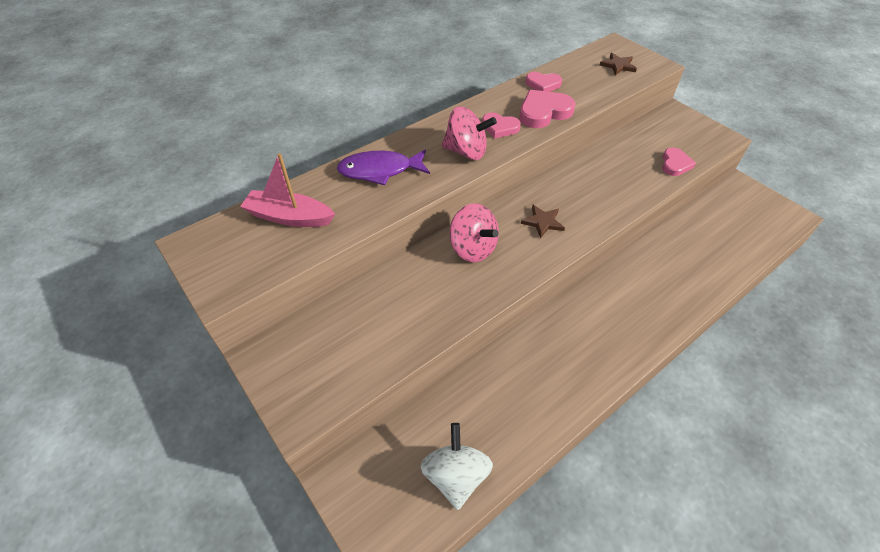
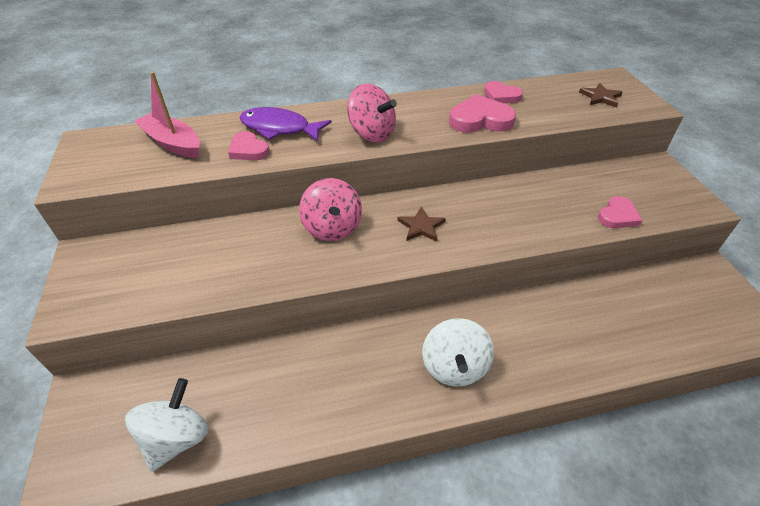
camera: 25 degrees right, 5 degrees down
pink heart [482,112,521,139] -> pink heart moved to [228,131,269,160]
none -> white spinning top [422,318,494,387]

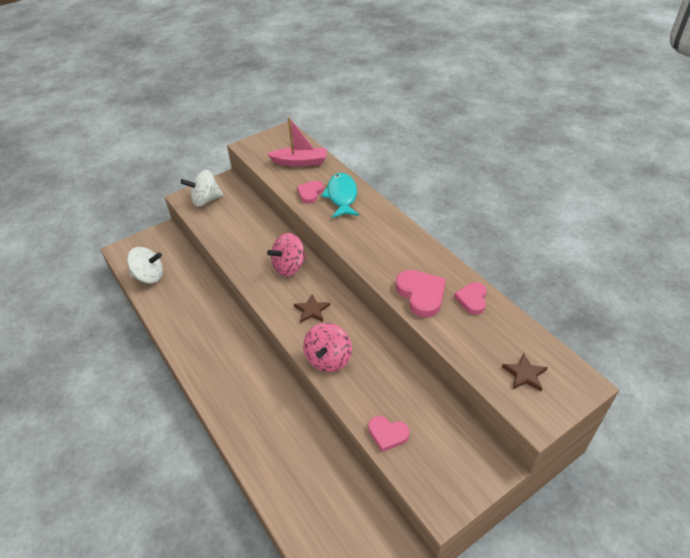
camera: 70 degrees right, 0 degrees up
pink boat [134,72,200,158] -> pink boat turned 75 degrees clockwise [267,117,327,166]
purple fish [240,107,332,142] -> turquoise fish [321,173,359,218]
pink spinning top [347,84,397,142] -> pink spinning top moved to [303,323,352,372]
white spinning top [422,318,494,387] -> white spinning top moved to [181,170,223,207]

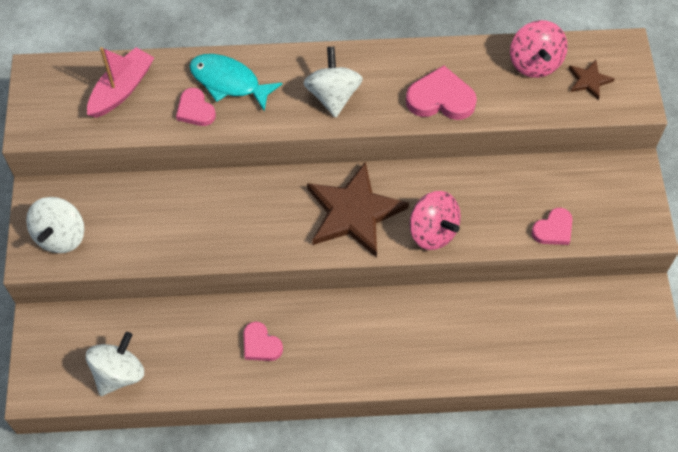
camera: 60 degrees left, 15 degrees up
pink spinning top [267,233,306,276] -> pink spinning top moved to [510,20,568,78]
brown star [294,294,330,323] -> brown star [307,162,409,258], size x2.20
pink heart [454,282,487,315] -> pink heart moved to [243,322,283,361]
none -> white spinning top [303,47,363,118]

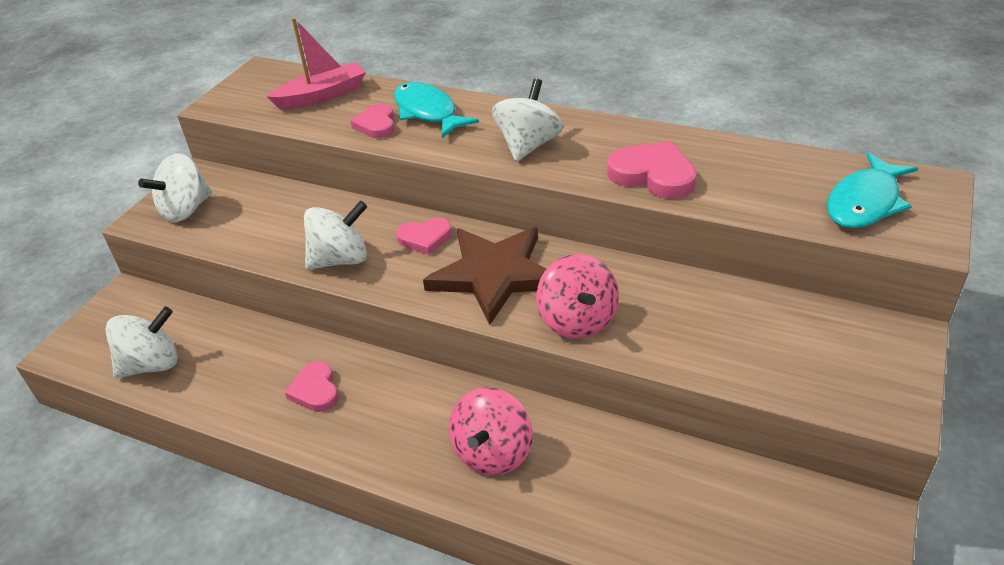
camera: 30 degrees right, 20 degrees down
pink spinning top [510,20,568,78] -> pink spinning top moved to [449,387,533,475]
pink heart [531,208,573,245] -> pink heart moved to [396,217,452,255]
brown star [569,60,615,100] -> turquoise fish [827,153,918,228]
none -> white spinning top [304,201,367,269]

